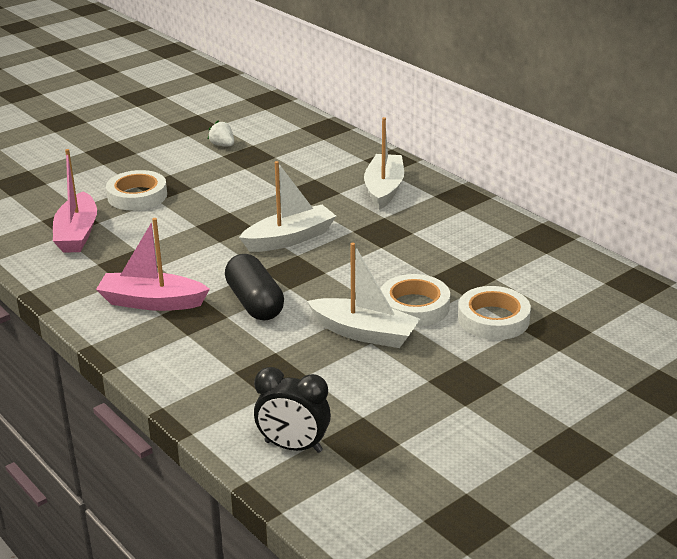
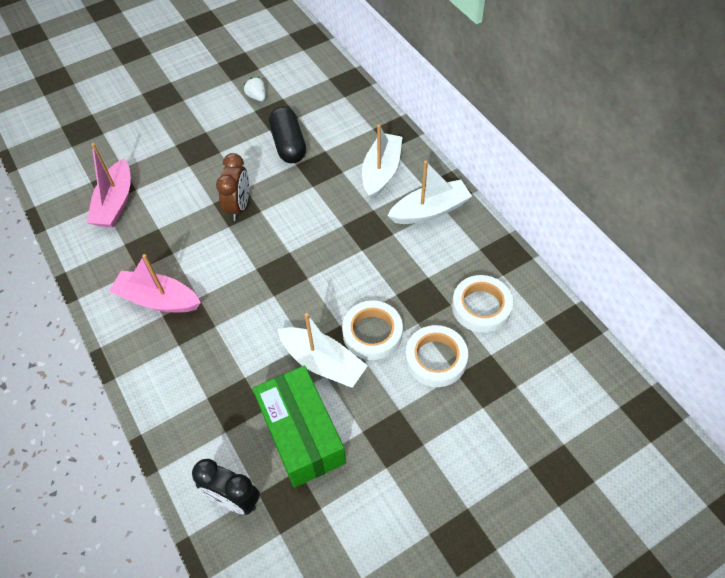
camera: 10 degrees right, 25 degrees up
white tape [106,170,167,210] -> white tape moved to [452,275,513,333]
black capsule [225,254,284,320] -> black capsule moved to [269,107,306,163]
white boat [239,161,336,252] -> white boat moved to [387,161,472,224]
none -> brown clock [216,153,249,221]
none -> green box [253,366,346,488]

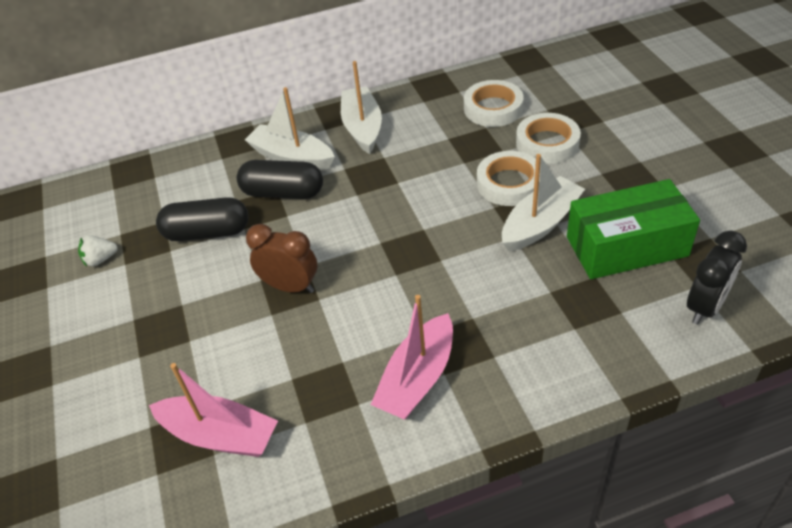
camera: 75 degrees left, 10 degrees down
none -> black capsule [237,160,323,199]

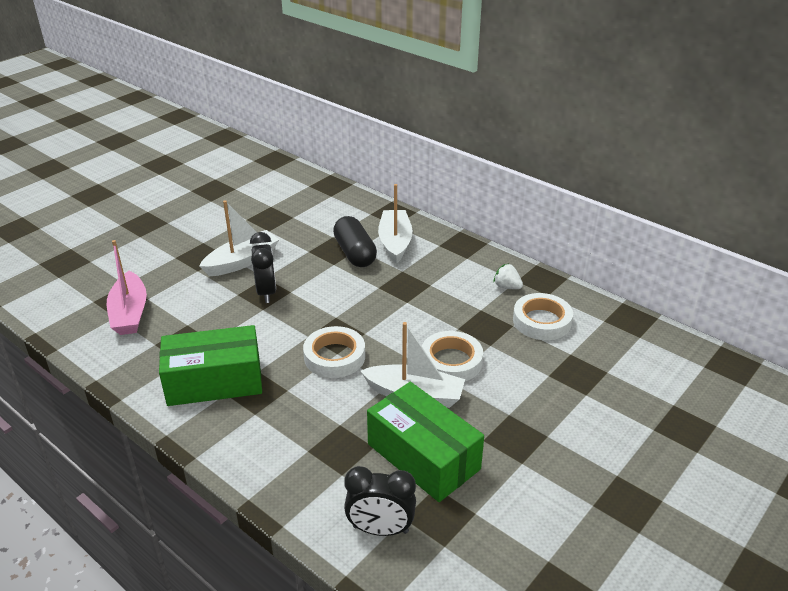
camera: 55 degrees right, 10 degrees down
white strawberry [78,235,118,267] -> white strawberry moved to [493,263,523,289]
black capsule [156,197,249,241] -> none
brown clock [246,224,317,293] -> black clock [250,232,276,303]
white boat [341,61,382,154] -> white boat moved to [199,200,279,276]
pink boat [371,295,453,419] -> green box [159,325,262,406]
white tape [516,113,581,164] -> white tape moved to [303,326,365,378]

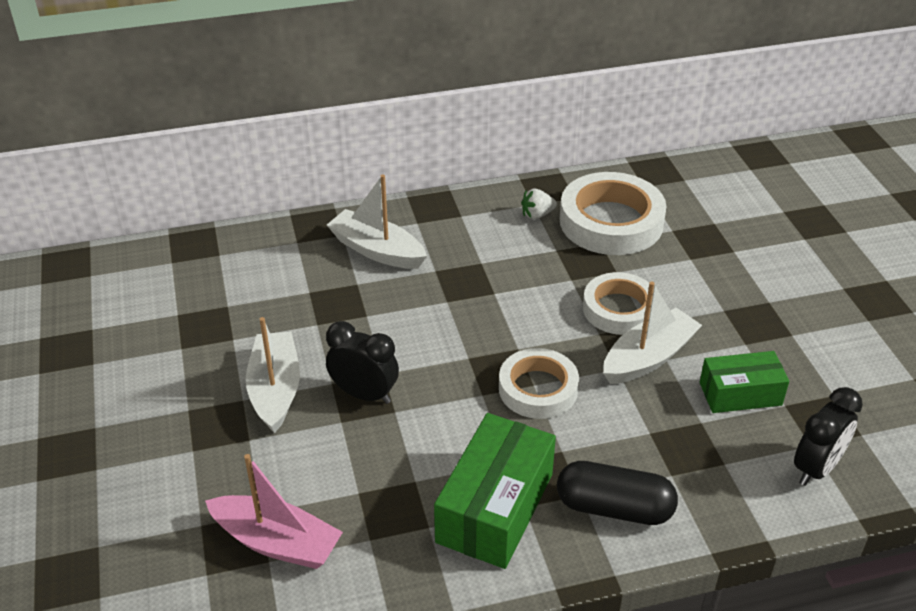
camera: 55 degrees left, 5 degrees up
black capsule [333,216,377,267] -> black capsule moved to [557,461,678,525]
green box [367,382,484,502] -> green box [700,351,789,413], size x0.63
white tape [513,293,573,340] -> white tape [560,172,667,255], size x1.54

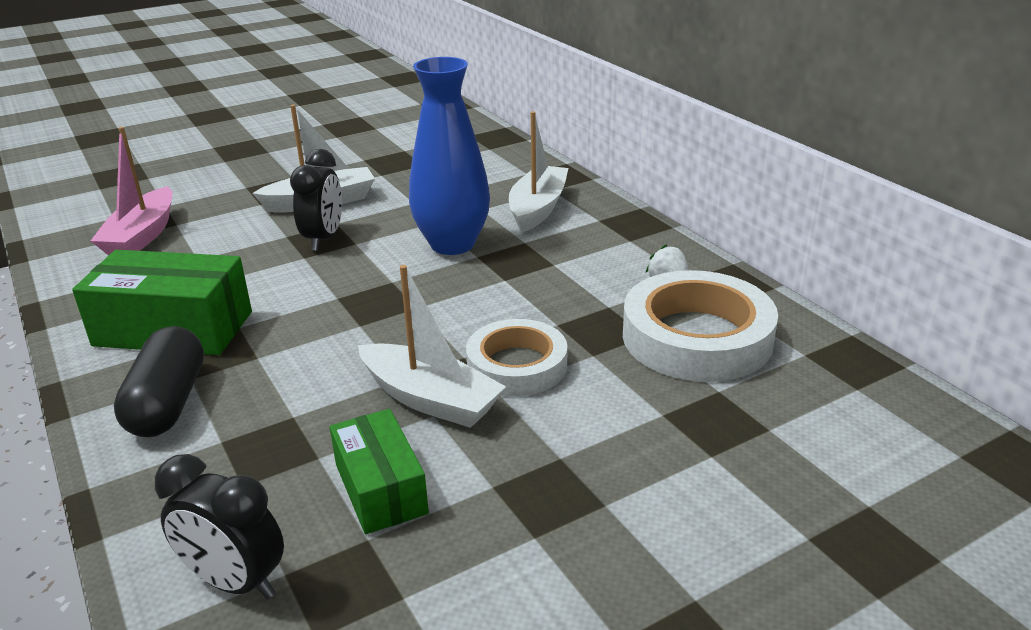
camera: 75 degrees right, 10 degrees down
white tape [499,348,579,419] -> none
none -> blue vase [409,57,490,255]

